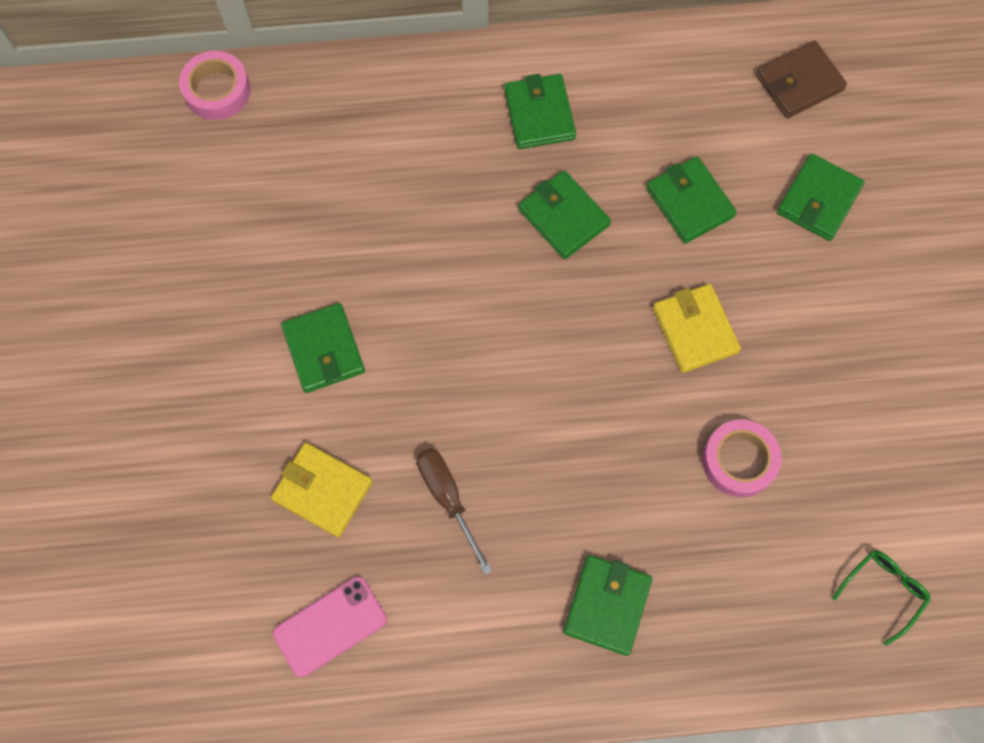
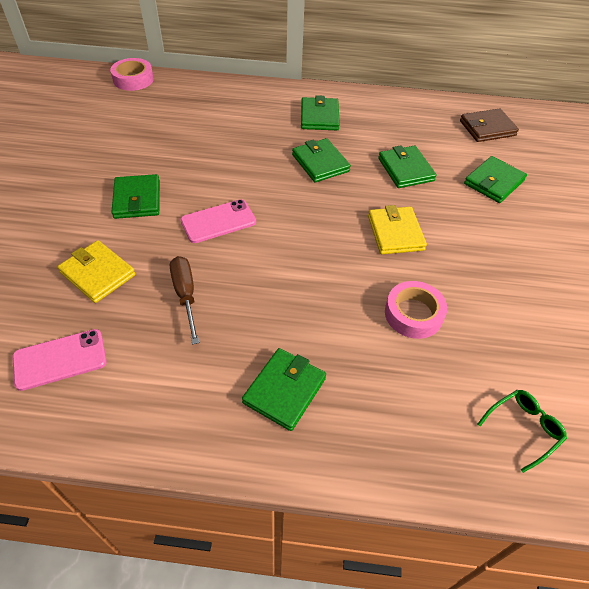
camera: 10 degrees right, 20 degrees down
none -> pink phone [180,199,256,243]

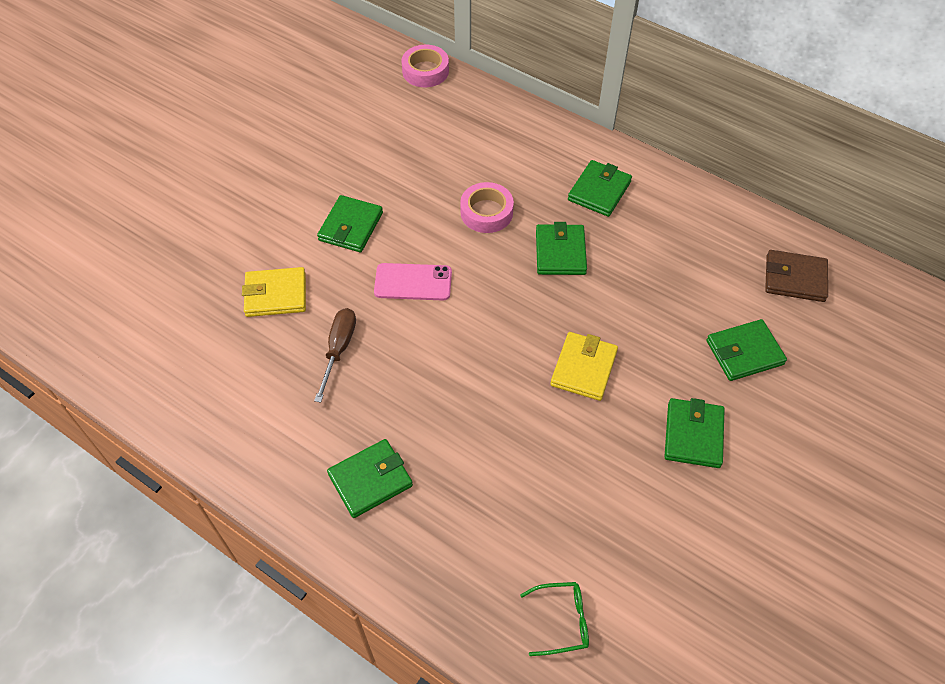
camera: 30 degrees right, 5 degrees up
pink phone [12,329,107,391] -> none
yellow wallet [57,240,136,303] -> yellow wallet turned 75 degrees counterclockwise [242,267,306,317]
green wallet [378,145,437,188] -> green wallet moved to [665,398,725,468]
pink tape [385,281,447,339] -> pink tape moved to [460,182,514,233]

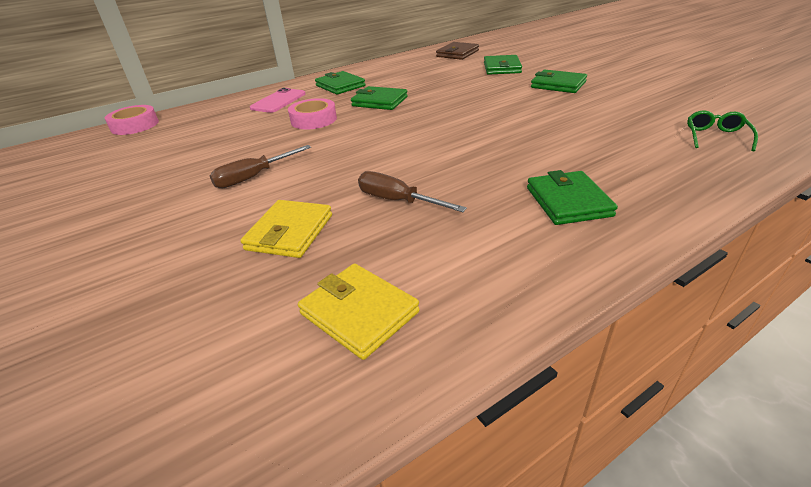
camera: 65 degrees left, 20 degrees down
green wallet [317,195,383,252] -> brown screwdriver [210,145,311,188]
pink phone [374,263,452,301] -> pink phone moved to [250,88,306,113]
yellow wallet [551,332,618,401] -> yellow wallet moved to [298,263,420,360]

